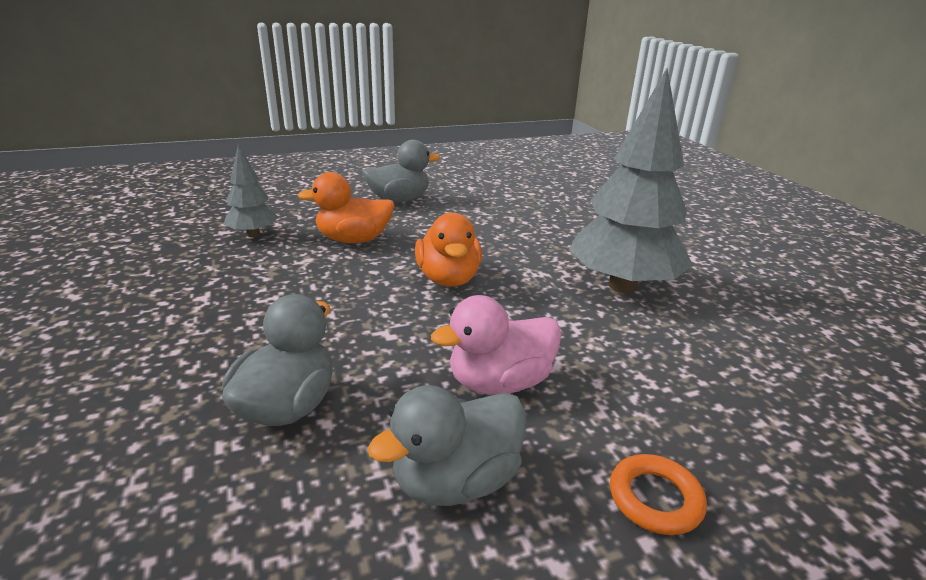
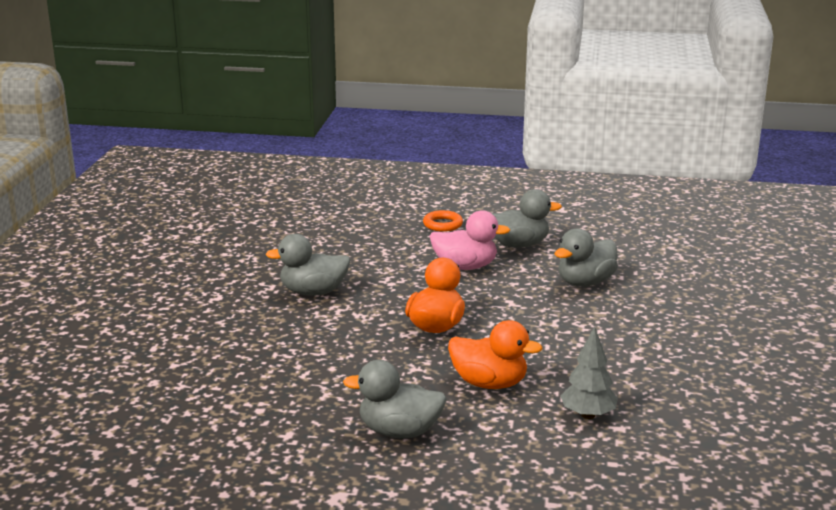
camera: 150 degrees left, 5 degrees down
grey tree [569,68,693,293] -> grey duck [265,234,351,296]

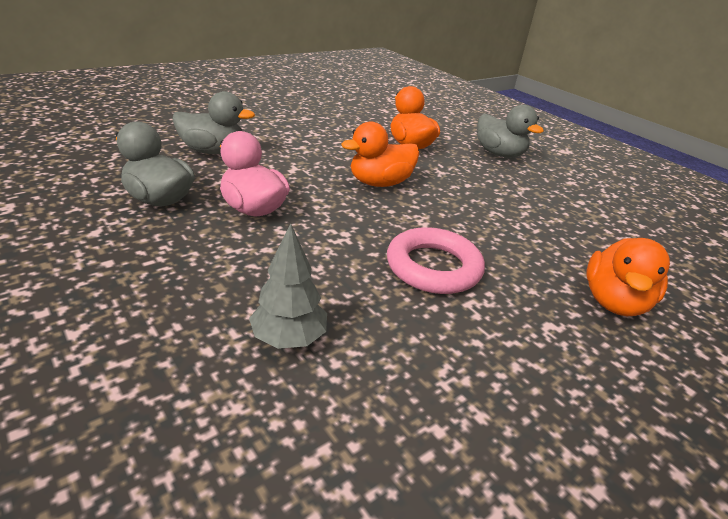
camera: 140 degrees left, 10 degrees up
grey duck [265,234,351,296] -> pink ring [387,227,485,294]
orange ring [423,210,463,232] -> none
grey tree [560,326,618,419] -> grey tree moved to [249,223,327,349]
none -> orange duck [586,238,670,316]

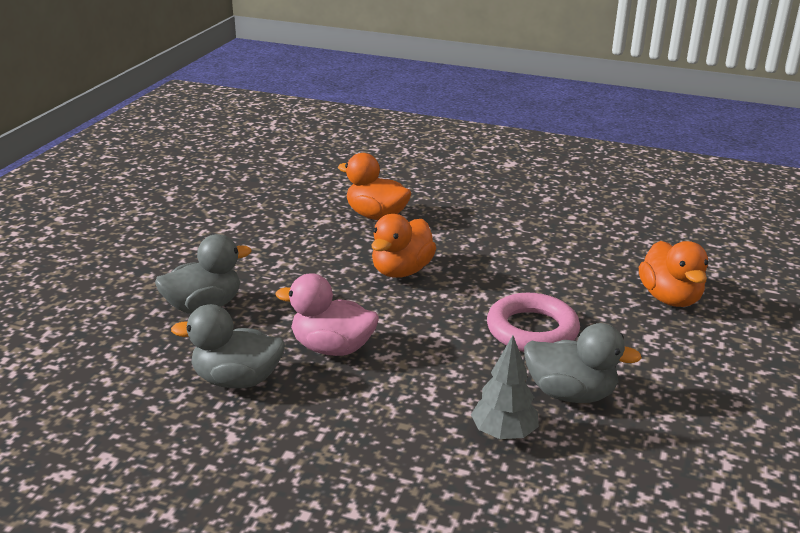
camera: 30 degrees left, 5 degrees down
grey duck [477,105,544,158] -> grey duck moved to [524,323,642,403]

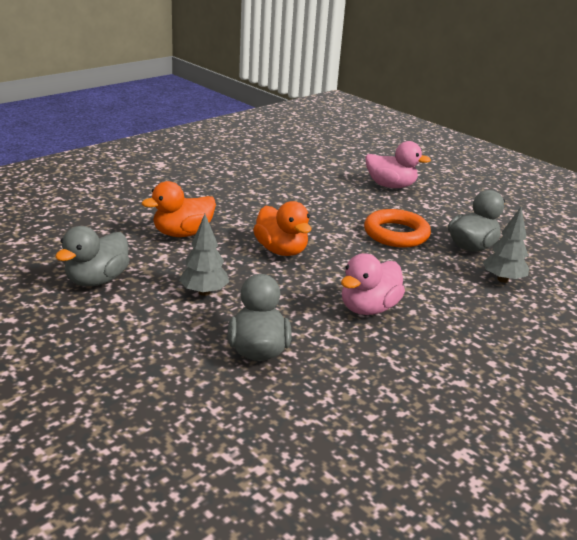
camera: 65 degrees left, 0 degrees up
grey duck [171,304,285,388] -> grey duck moved to [55,226,129,286]
pink ring [487,293,580,352] -> orange ring [364,209,431,248]
orange duck [639,241,708,307] -> pink duck [366,141,431,188]
none -> grey tree [179,214,229,296]

